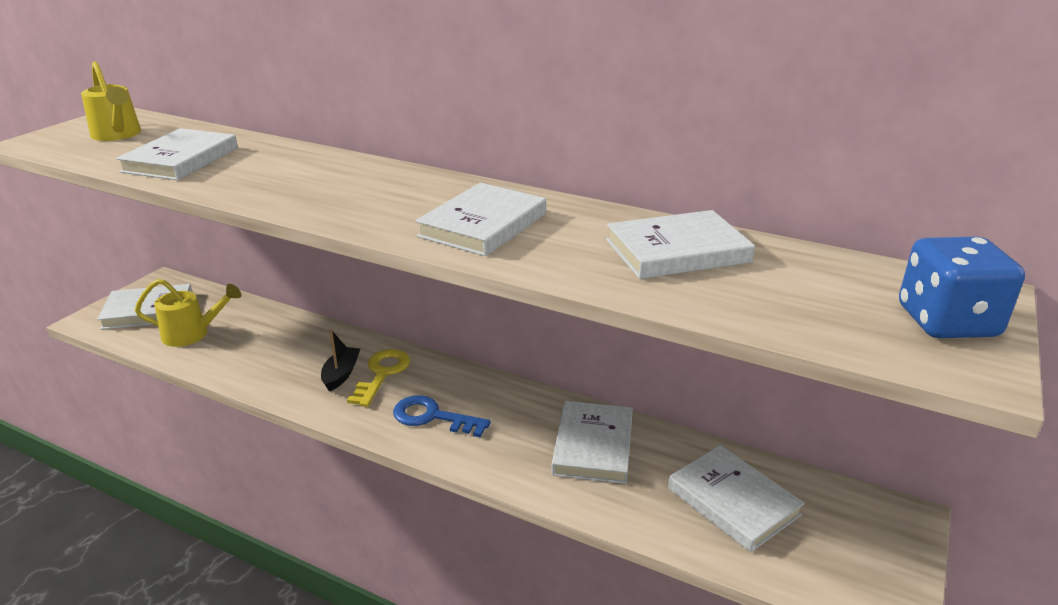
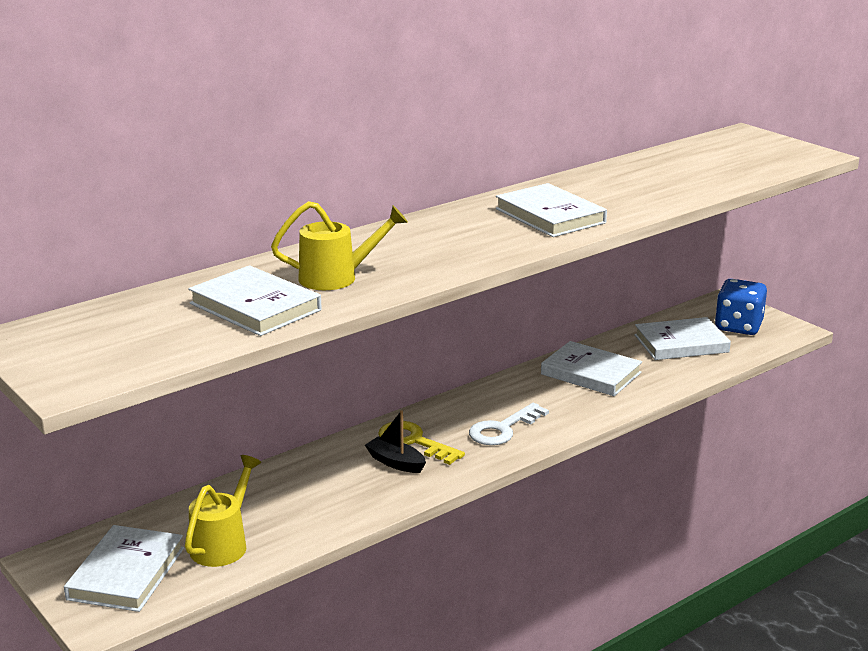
camera: 65 degrees left, 5 degrees down
yellow watering can [81,61,141,141] -> yellow watering can moved to [271,201,408,290]
blue key [393,395,491,437] -> white key [469,403,549,445]
white book [606,210,755,279] -> none
blue dice [899,237,1025,338] -> blue dice moved to [715,279,767,335]

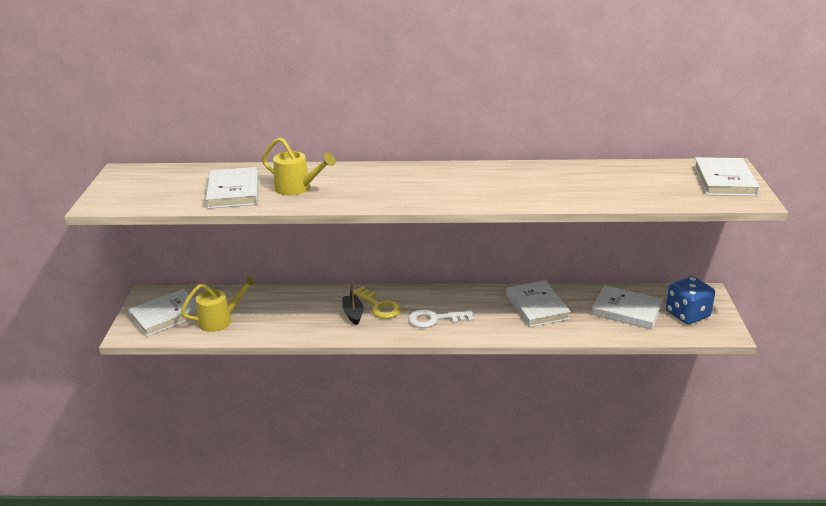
camera: 40 degrees right, 5 degrees up
yellow key [378,421,465,465] -> yellow key turned 150 degrees clockwise [353,286,401,319]
white book [496,183,607,237] -> white book moved to [694,157,760,196]

